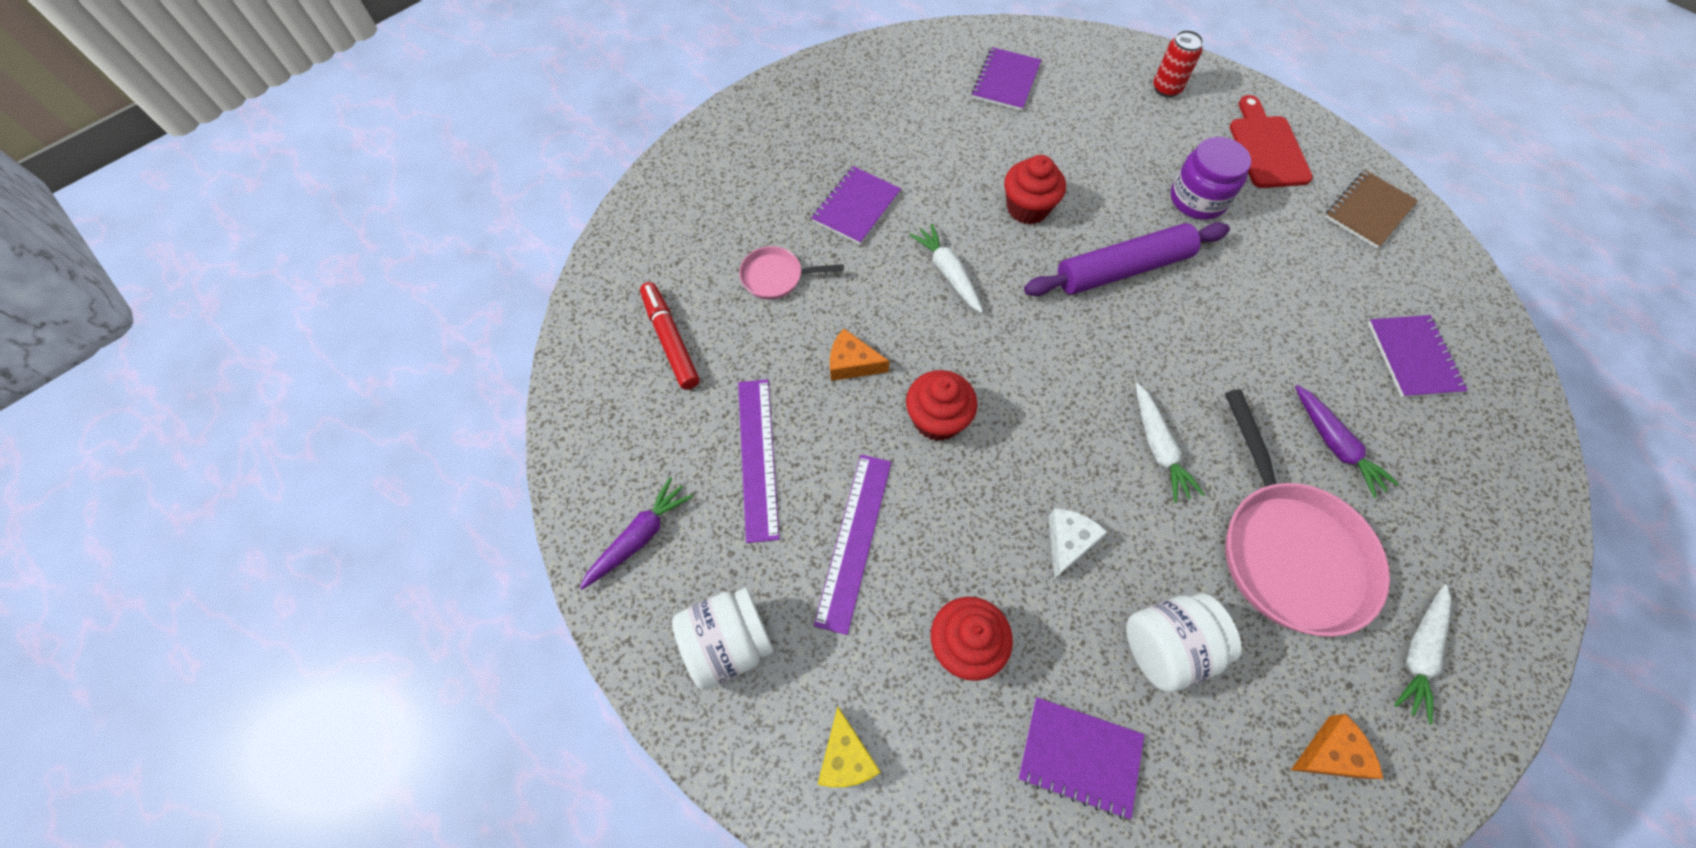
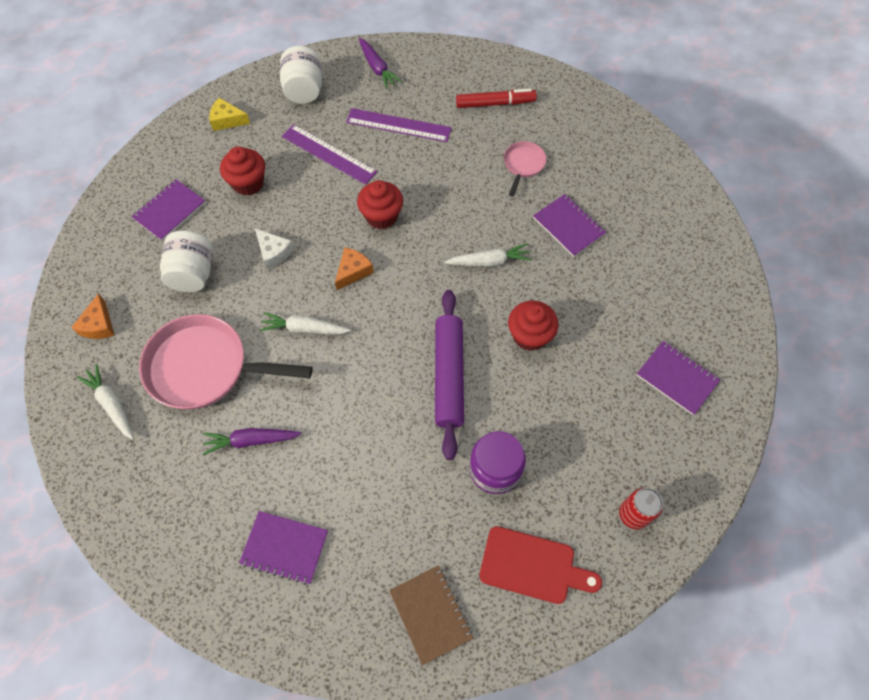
camera: 110 degrees right, 0 degrees up
orange cheese [830,329,890,381] -> orange cheese moved to [335,247,374,290]

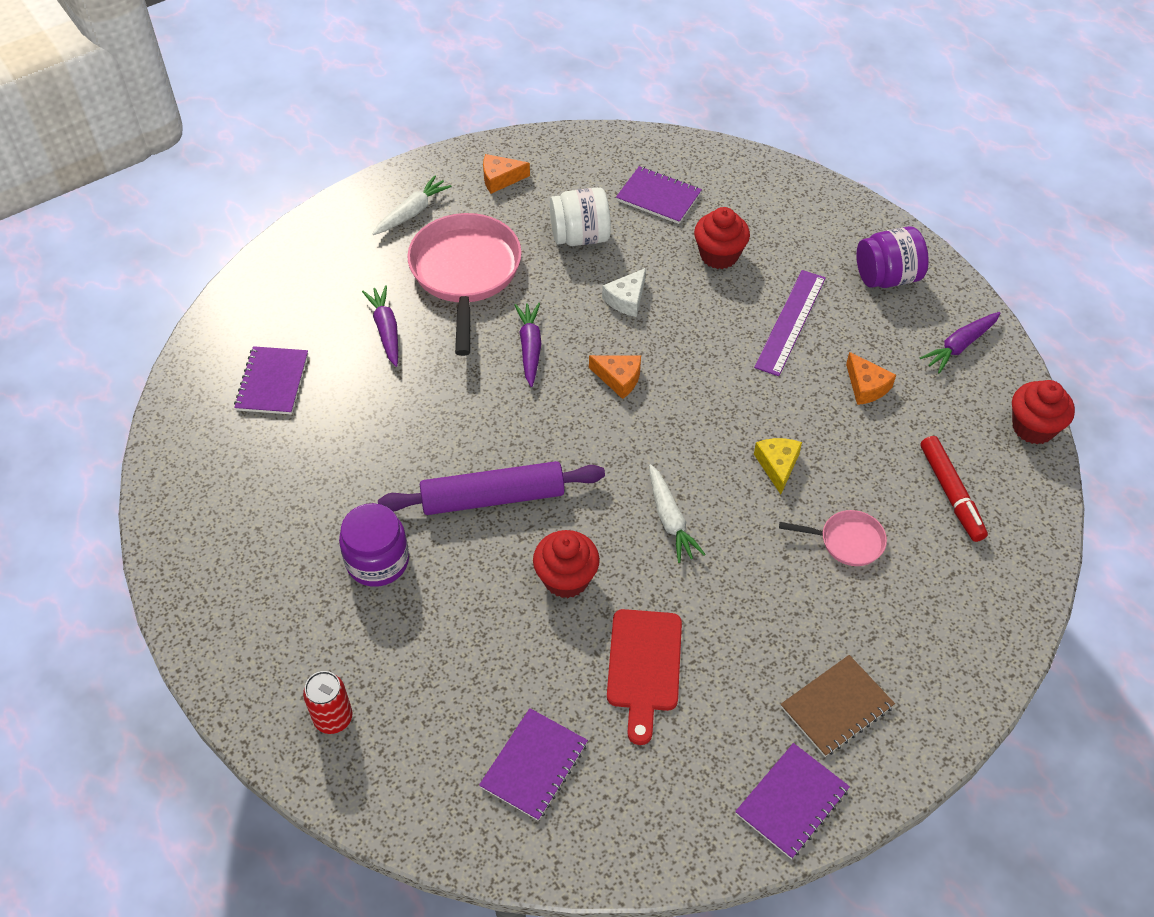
camera: 80 degrees right, 10 degrees down
yellow cheese [209,98,250,131] -> yellow cheese moved to [754,438,802,494]
white carrot [259,312,351,334] -> purple carrot [515,303,541,387]
white jar [280,46,322,104] -> purple jar [856,226,929,288]
purple ruler [346,108,452,142] -> orange cheese [846,352,896,405]
red cupcake [357,180,403,229] -> red cupcake moved to [1012,380,1075,445]
brown notebook [389,565,473,666] -> brown notebook moved to [780,655,895,757]
red cutting board [479,526,602,604] -> red cutting board moved to [607,609,682,745]
purple notebook [533,194,606,257] -> purple notebook moved to [735,743,850,859]

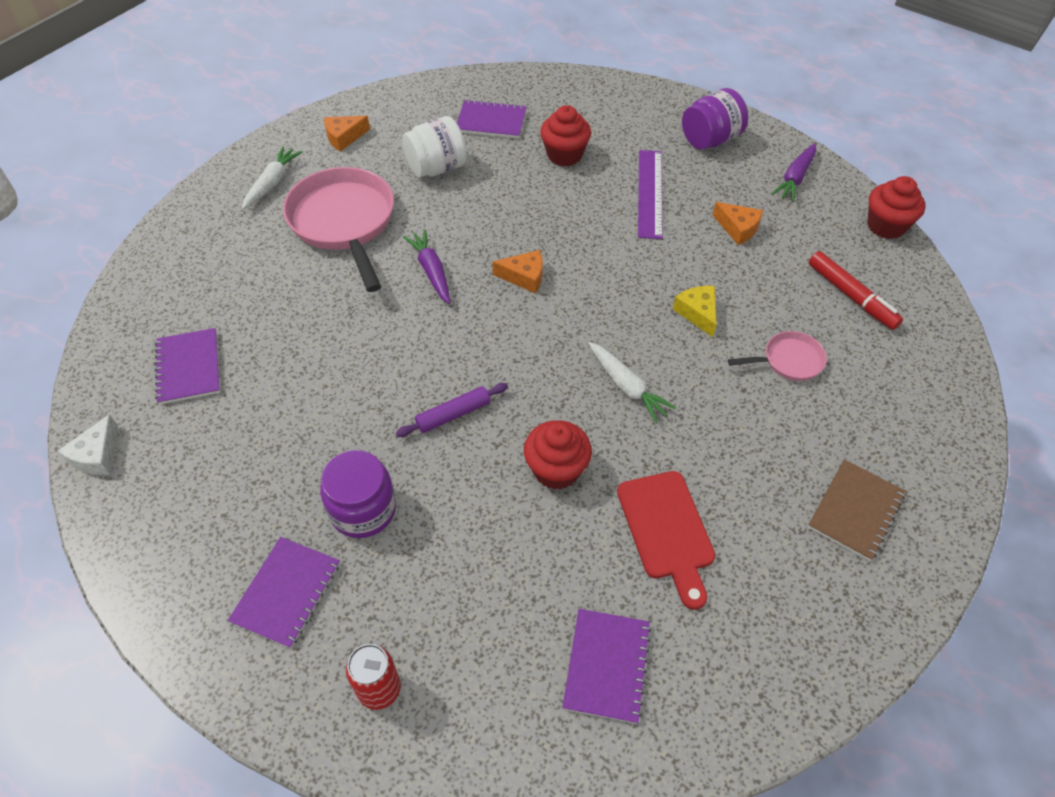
camera: 20 degrees left, 0 degrees up
purple carrot [362,285,398,367] -> none
purple rolling pin [378,461,605,515] -> purple rolling pin [396,383,508,437], size x0.54
white cheese [602,268,646,317] -> white cheese moved to [58,414,118,475]
purple notebook [735,743,850,859] -> purple notebook moved to [228,537,340,648]

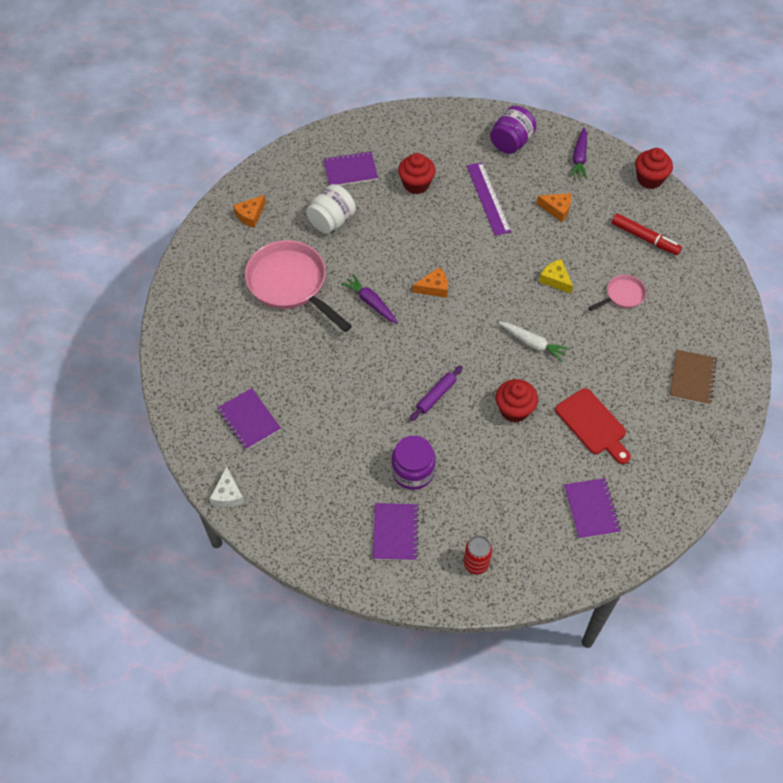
camera: 20 degrees left, 5 degrees up
white carrot [242,146,302,210] -> none

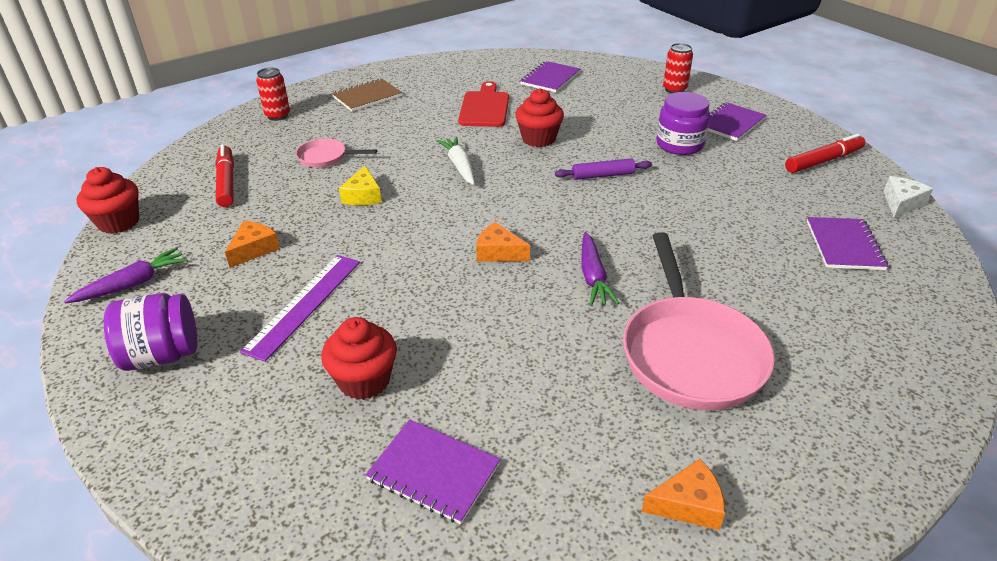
camera: 140 degrees left, 20 degrees down
white jar [306,184,356,234] -> none
orange cheese [536,193,571,222] -> orange cheese turned 60 degrees clockwise [225,221,280,268]
none -> red can [256,68,290,121]
none -> red marker [785,134,865,173]

